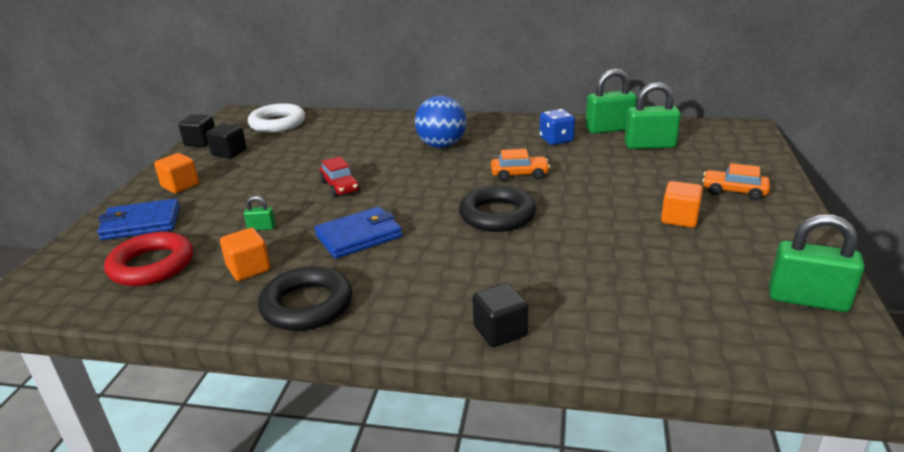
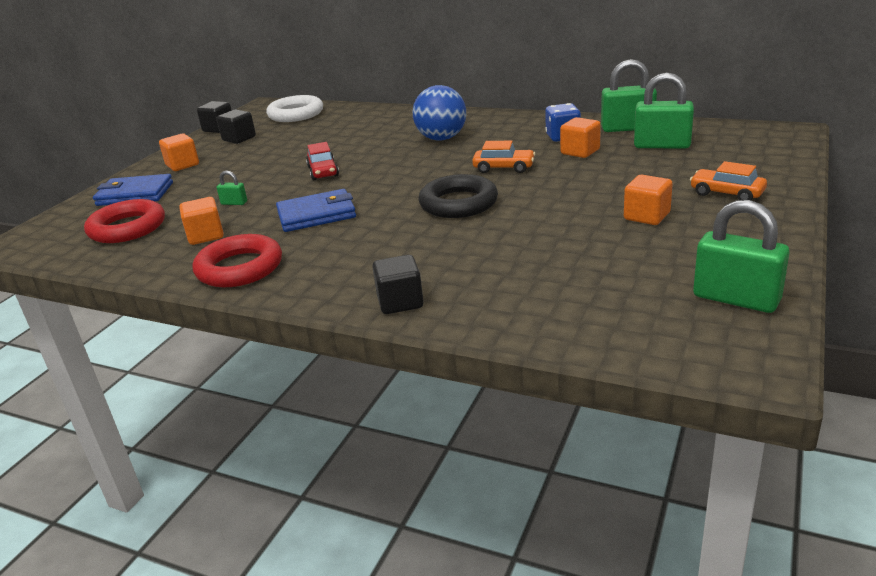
camera: 15 degrees right, 0 degrees up
black ring [258,266,352,331] -> red ring [193,234,282,287]
none -> orange cube [560,117,601,158]

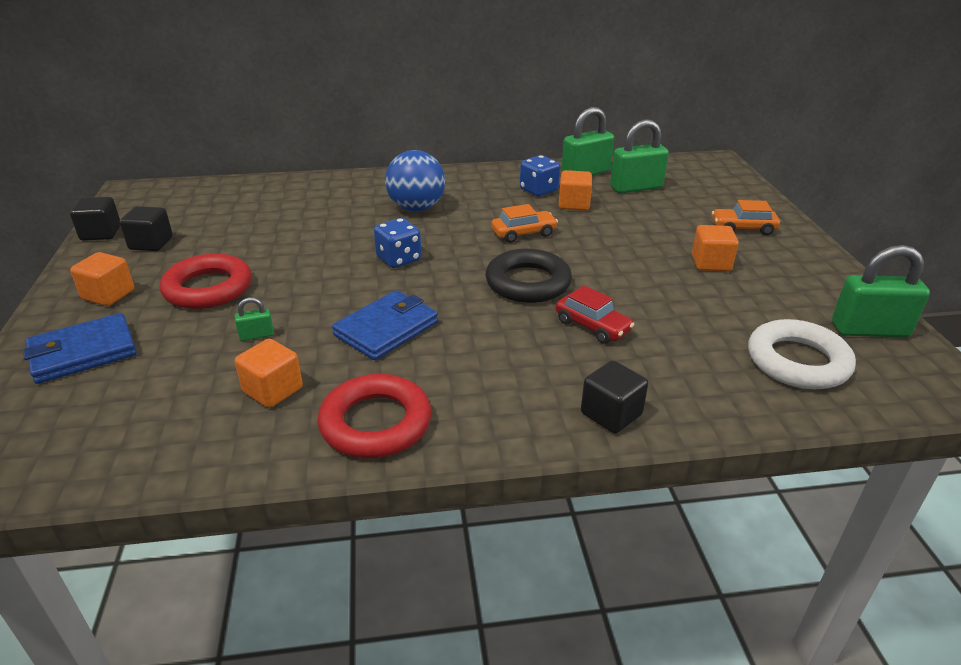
camera: 35 degrees left, 5 degrees up
red ring [84,199,165,243] -> red ring moved to [160,253,252,309]
white ring [266,95,323,122] -> white ring moved to [748,319,856,389]
red car [306,142,339,180] -> red car moved to [556,285,635,344]
none -> blue dice [374,218,421,268]

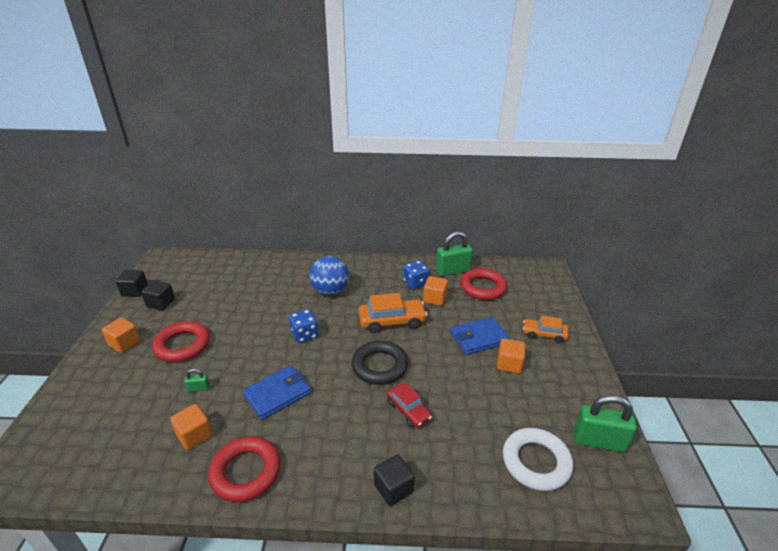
camera: 10 degrees right, 0 degrees up
blue wallet [23,313,137,384] -> blue wallet moved to [450,317,510,355]
orange car [491,204,558,243] -> orange car [358,293,428,333], size x1.56
green padlock [610,119,669,193] -> red ring [460,268,507,300]

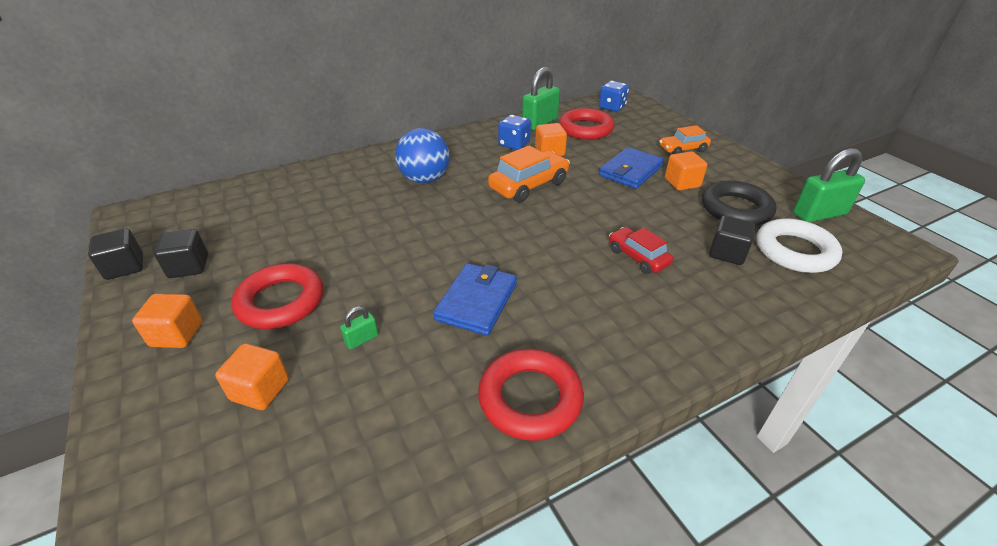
camera: 30 degrees left, 5 degrees up
orange cube [170,404,212,450] -> orange cube moved to [215,343,289,410]
blue dice [289,309,318,343] -> blue dice moved to [599,81,629,112]
black ring [351,340,408,385] -> black ring moved to [702,180,777,225]
black cube [374,455,415,506] -> black cube moved to [709,216,756,265]
red car [387,383,432,428] -> red car turned 150 degrees counterclockwise [609,227,673,274]

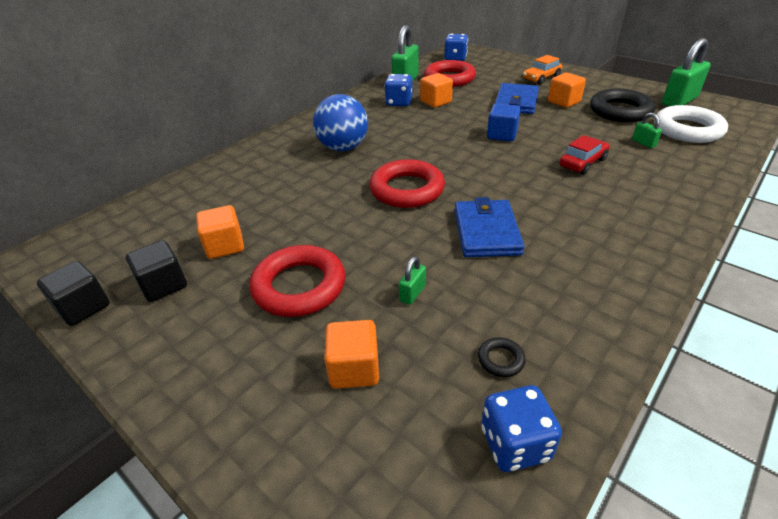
camera: 20 degrees left, 0 degrees up
orange cube [132,294,203,348] -> orange cube moved to [196,205,244,259]
red ring [478,349,584,441] -> red ring moved to [370,159,445,208]
orange car [488,145,570,203] -> none
red car [609,227,673,274] -> red car turned 105 degrees clockwise [559,135,610,175]
black cube [709,216,756,265] -> green padlock [632,113,662,148]
none -> black ring [478,337,526,377]
none -> blue dice [481,385,562,472]
none -> blue cube [487,103,521,142]

